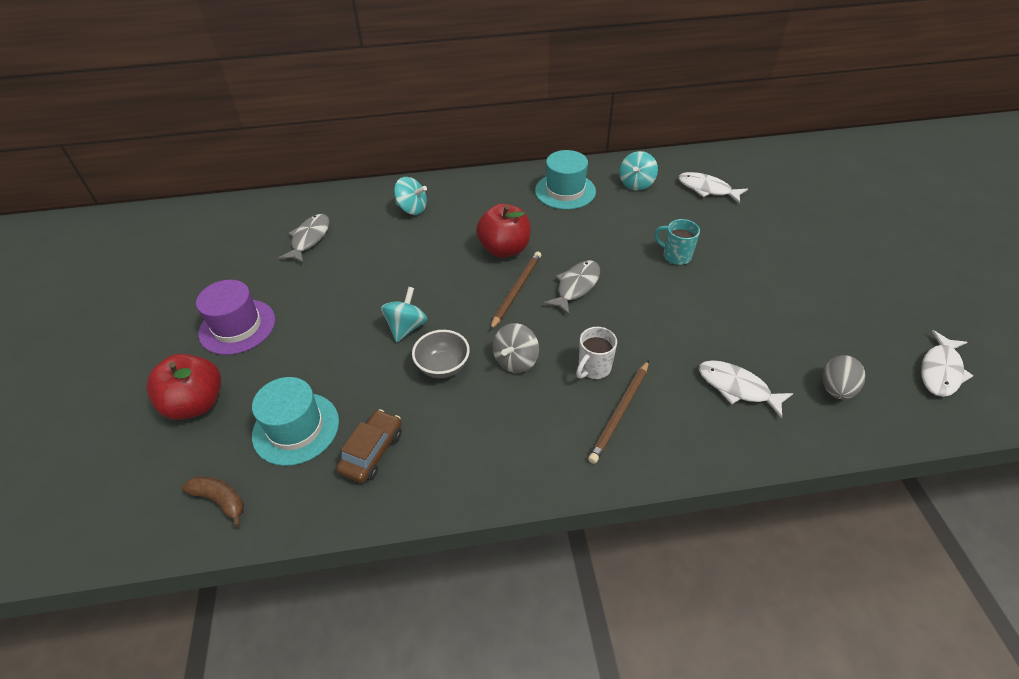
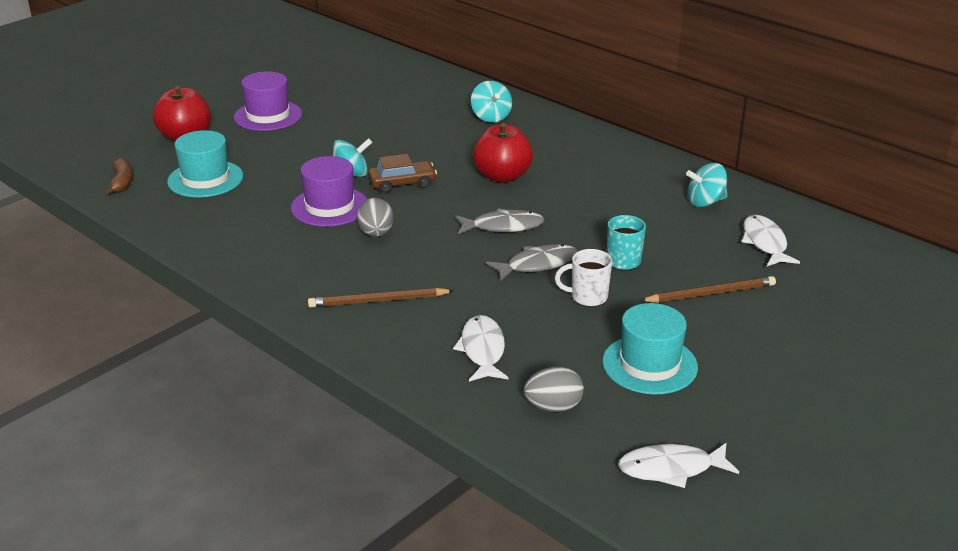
camera: 50 degrees right, 15 degrees down
grey fish [278,214,329,263] -> grey fish moved to [486,244,577,281]
brown car [336,409,402,483] -> brown car moved to [368,154,437,193]
grey bowl [412,330,470,378] -> purple hat [291,156,367,227]
brown pencil [490,251,541,330] -> brown pencil moved to [640,276,776,303]
grey spinning top [493,323,539,373] -> grey egg [357,198,394,237]
turquoise hat [535,150,596,210] -> turquoise hat moved to [602,303,698,395]
white mug [576,327,617,379] -> white mug moved to [555,249,612,307]

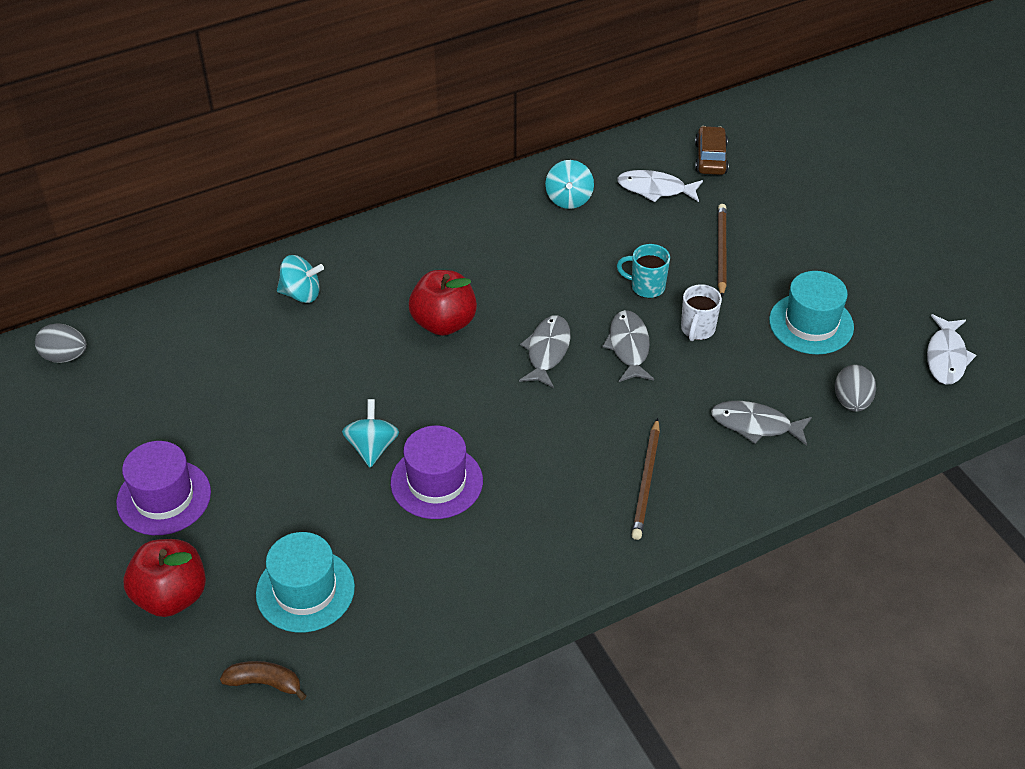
camera: 70 degrees left, 15 degrees up
grey egg [357,198,394,237] -> grey egg moved to [35,323,87,363]
brown car [368,154,437,193] -> brown car moved to [695,126,729,175]
white fish [453,315,508,382] -> grey fish [711,401,812,446]

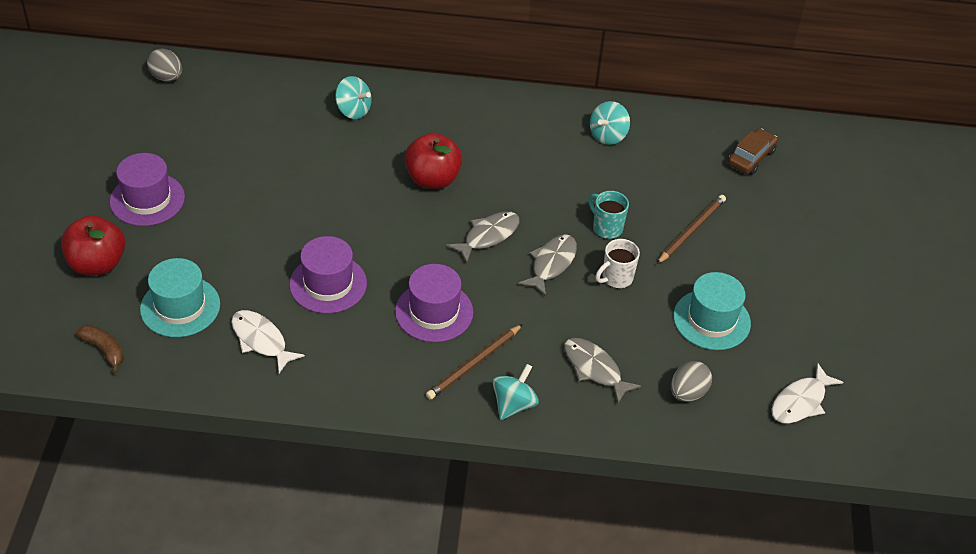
camera: 30 degrees right, 0 degrees up
turquoise spinning top [342,399,399,468] -> turquoise spinning top moved to [492,364,539,420]
white fish [617,170,703,202] -> white fish moved to [231,310,305,373]
none -> purple hat [395,264,473,342]

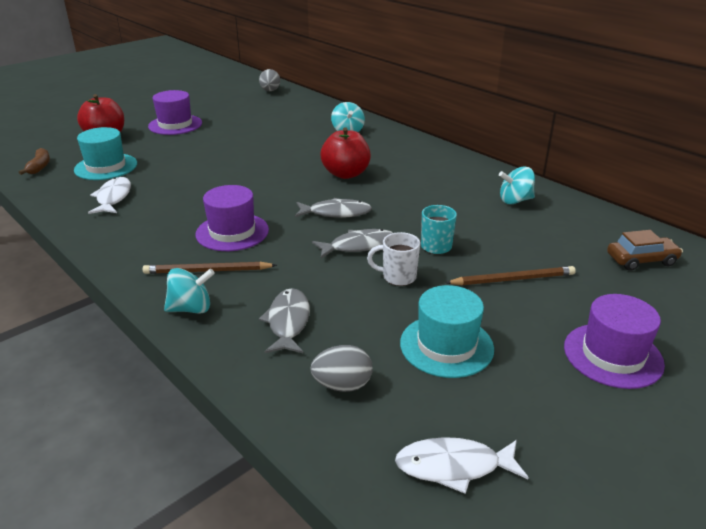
camera: 45 degrees right, 15 degrees down
purple hat [289,236,367,313] -> purple hat moved to [564,294,665,389]

